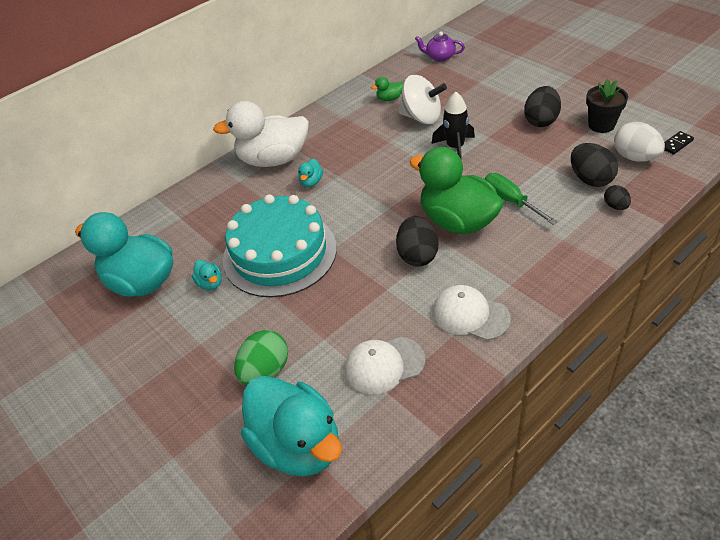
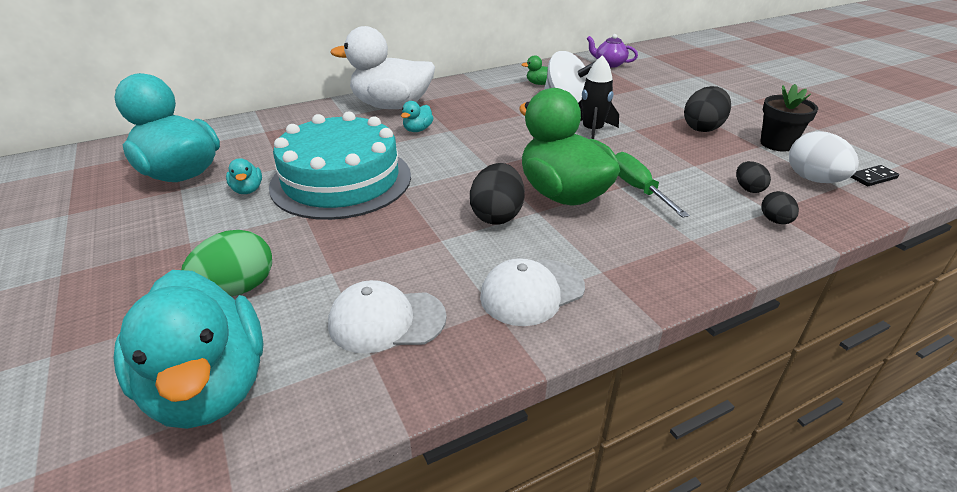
camera: 10 degrees right, 10 degrees down
white cap [433,285,511,340] -> white cap turned 75 degrees counterclockwise [480,258,585,326]
black egg [571,143,618,187] -> black egg [736,161,771,193], size x0.56

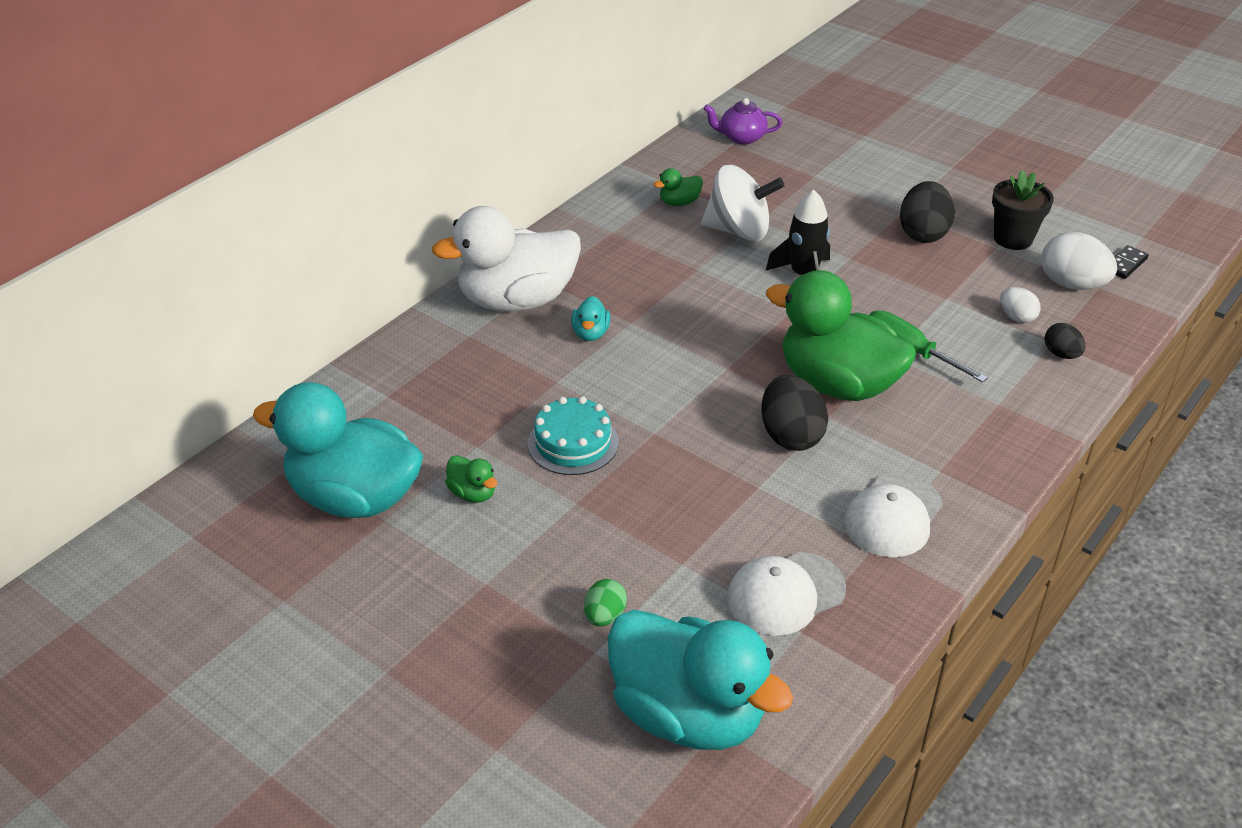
camera: 25 degrees left, 5 degrees up
green egg [181,230,272,296] -> green egg [584,579,627,626], size x0.56
turquoise duck [226,158,262,194] -> green duck [445,455,497,503]
turquoise cake [269,111,411,220] -> turquoise cake [528,396,618,475], size x0.50
black egg [736,161,771,193] -> white egg [1000,287,1041,323]

